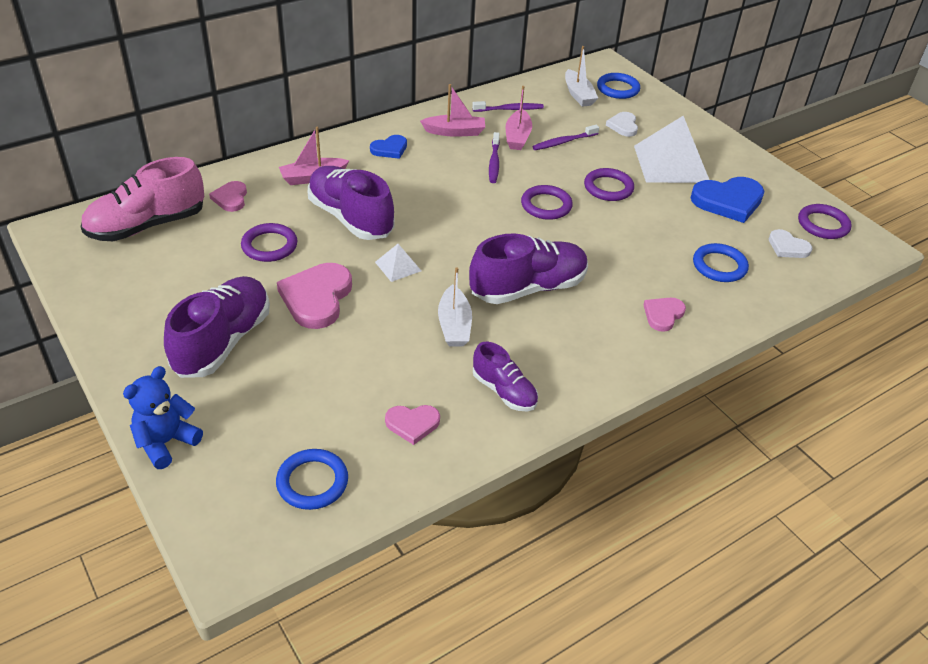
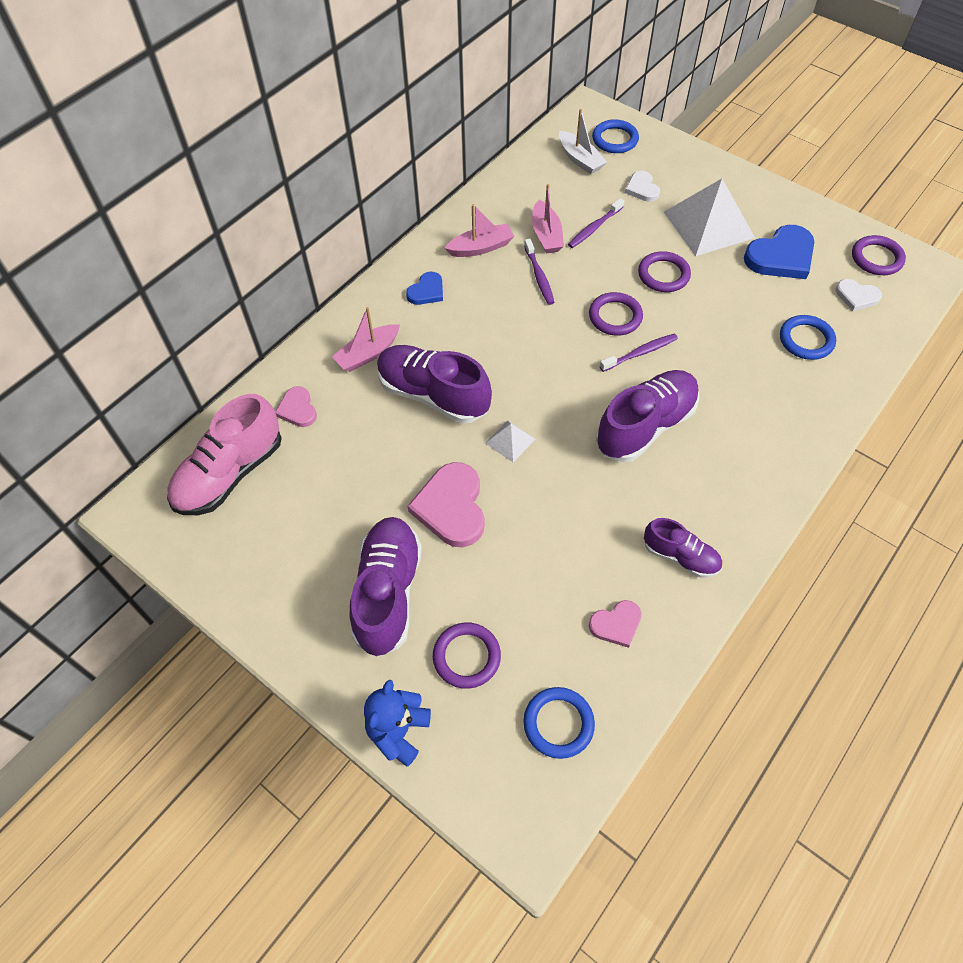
camera: 15 degrees left, 15 degrees up
purple ring [241,223,297,262] -> purple ring moved to [433,622,501,689]
white boat [438,267,472,347] -> none
purple toothbrush [472,101,544,112] -> purple toothbrush moved to [600,333,678,372]
pink heart [643,298,686,332] -> none

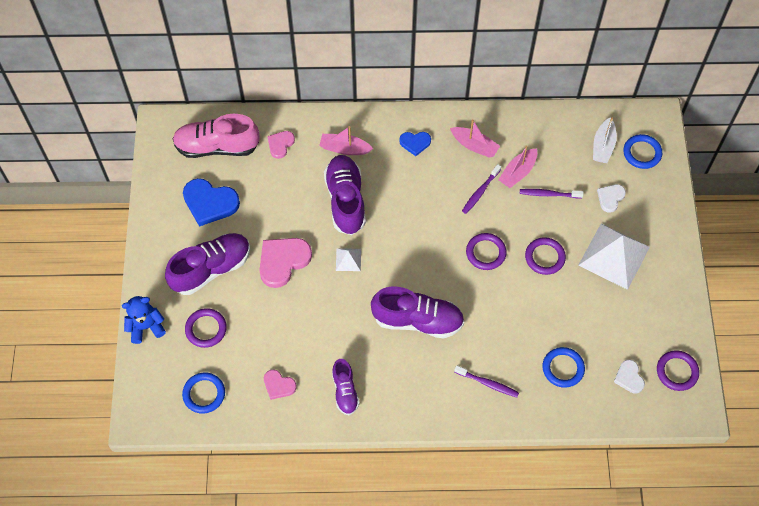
camera: 50 degrees right, 5 degrees up
purple toothbrush [600,333,678,372] -> purple toothbrush moved to [454,366,519,397]
blue heart [744,225,814,279] -> blue heart moved to [183,178,240,227]

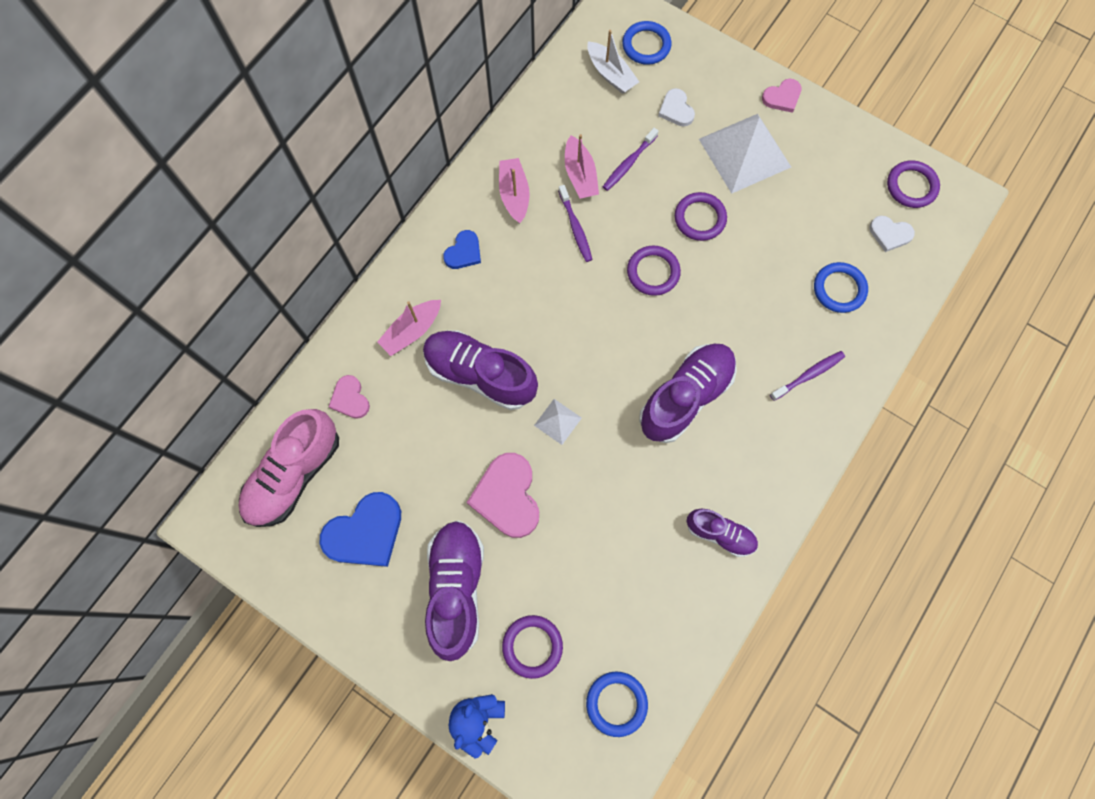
camera: 55 degrees left, 10 degrees up
pink heart [264,370,297,400] -> pink heart moved to [762,79,802,113]
pink boat [450,119,500,157] -> pink boat turned 75 degrees counterclockwise [499,158,530,223]

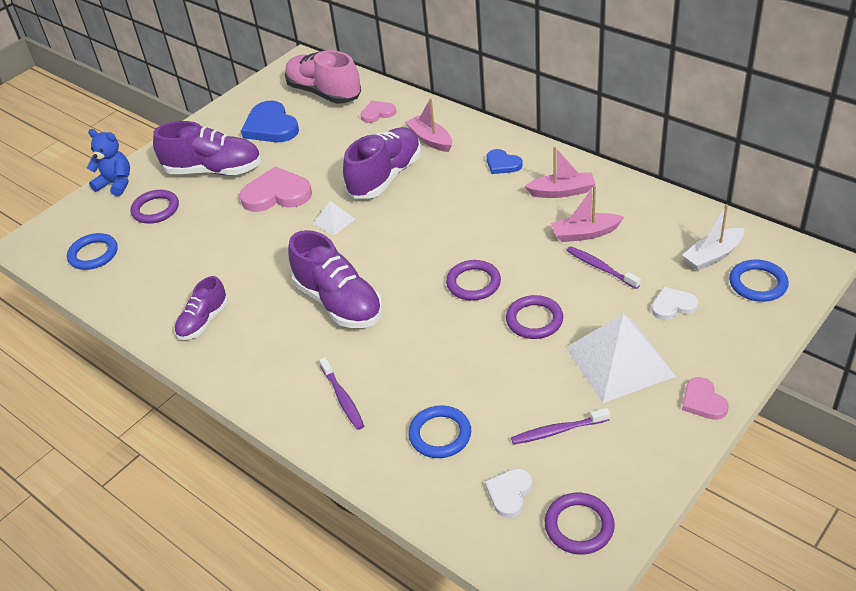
camera: 100 degrees right, 30 degrees down
purple toothbrush [558,185,592,262] -> purple toothbrush moved to [511,408,610,444]

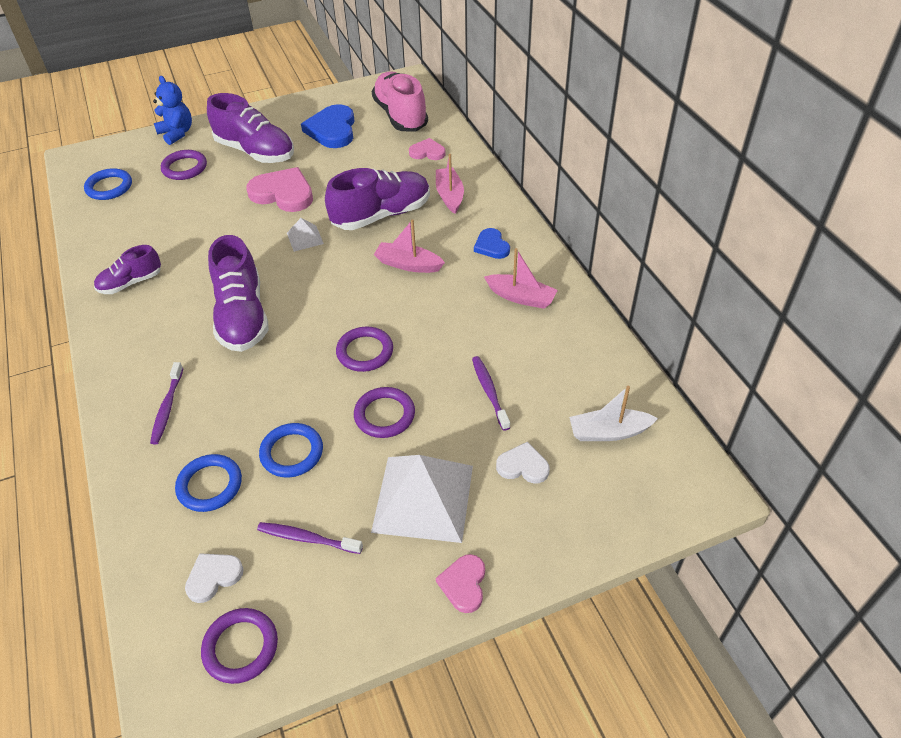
camera: 25 degrees right, 5 degrees up
pink boat [551,185,624,242] -> pink boat moved to [374,219,445,273]
blue ring [729,259,789,302] -> blue ring moved to [259,423,323,478]

